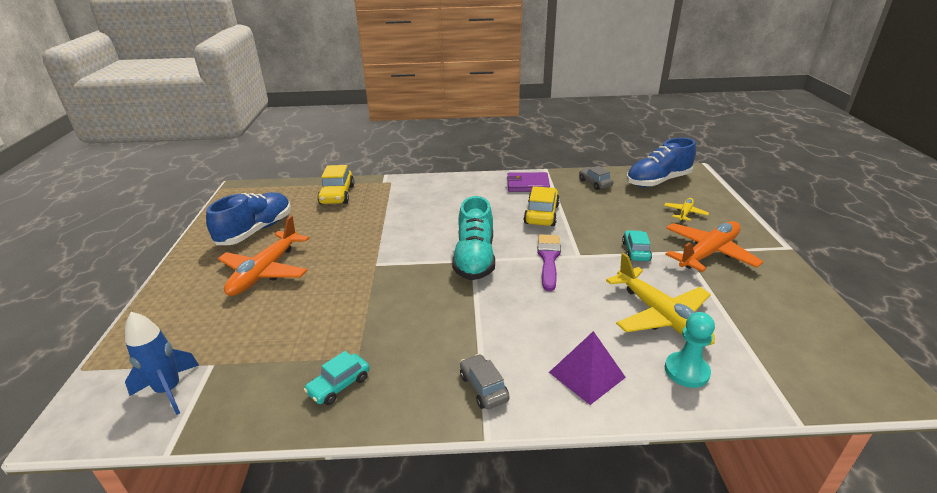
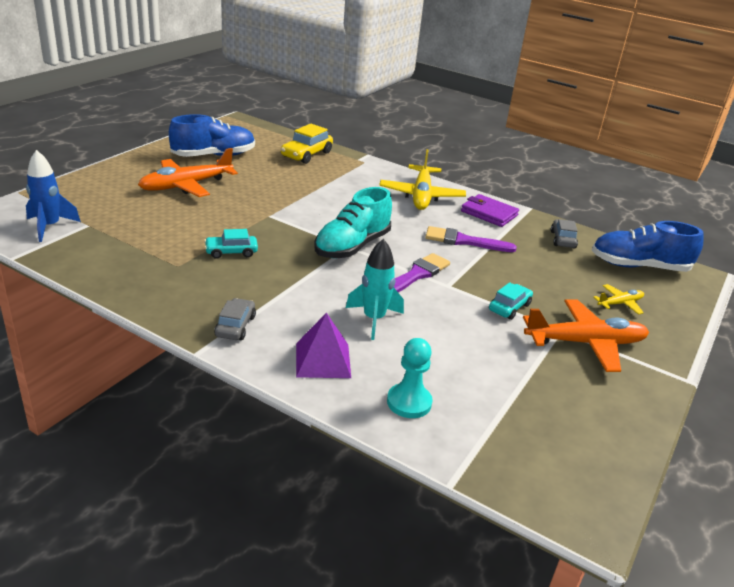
camera: 30 degrees right, 0 degrees up
turquoise car [304,351,370,405] -> turquoise car moved to [204,229,258,259]
yellow car [524,186,560,226] -> purple brush [425,226,517,252]
yellow plane [606,253,715,346] -> yellow plane moved to [379,149,466,210]
none -> turquoise rocket [346,239,404,340]

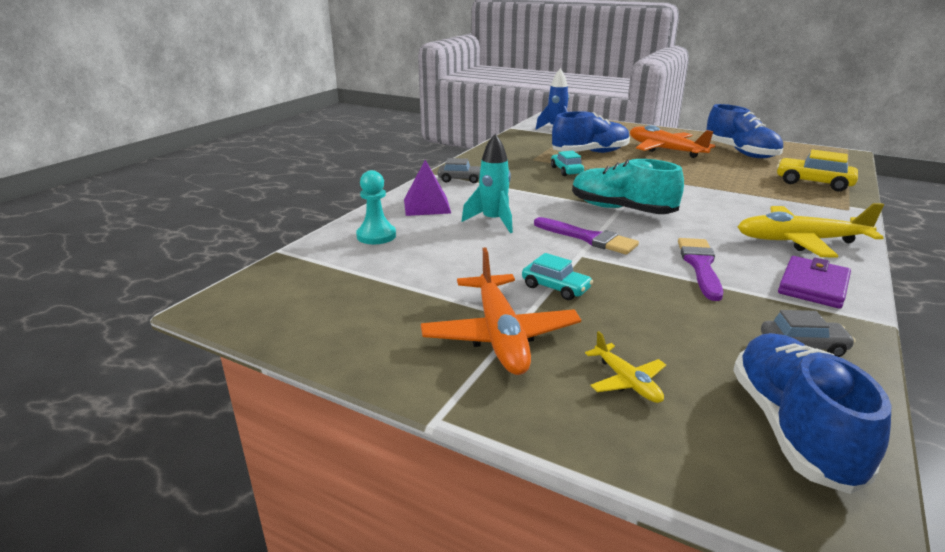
camera: 90 degrees right, 5 degrees down
none -> blue shoe [552,111,630,153]

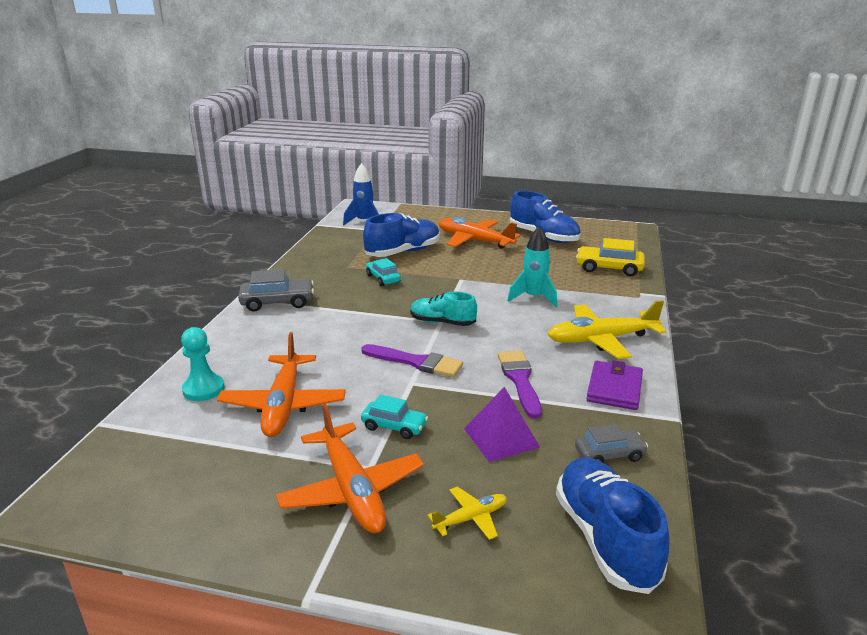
camera: 15 degrees left, 0 degrees up
purple pyramid [404,160,451,216] -> purple pyramid moved to [464,387,540,462]
grey car [438,158,481,183] -> grey car [238,269,314,312], size x1.52
turquoise rocket [461,134,513,233] -> turquoise rocket moved to [507,226,557,307]
turquoise shoe [572,159,684,214] -> turquoise shoe [410,292,477,326], size x0.65
yellow plane [585,331,666,403] -> yellow plane turned 75 degrees counterclockwise [428,486,507,540]
none -> orange plane [217,332,346,437]

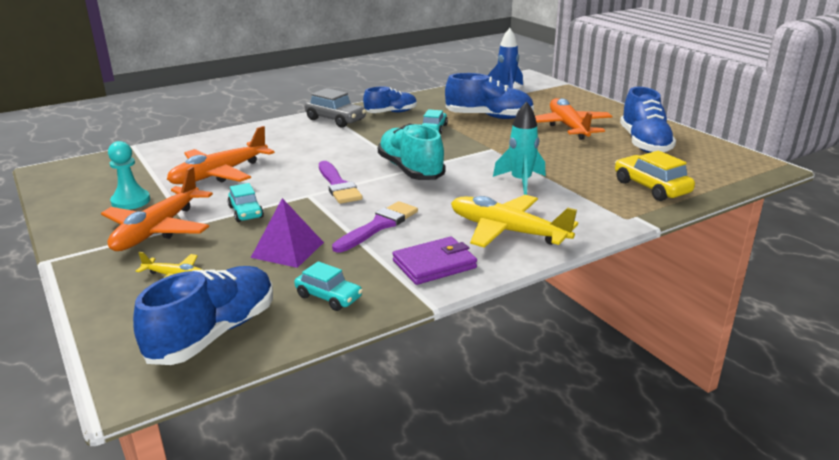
camera: 45 degrees right, 0 degrees up
turquoise pawn [181,327,225,401] -> turquoise pawn moved to [108,141,150,210]
turquoise shoe [410,292,477,326] -> turquoise shoe [378,123,445,180], size x1.54
grey car [575,424,648,463] -> turquoise car [294,261,363,311]
none -> blue shoe [363,87,417,113]

